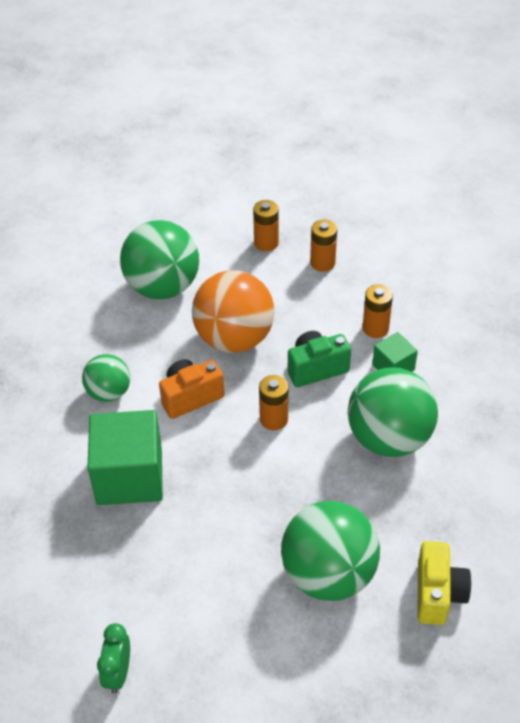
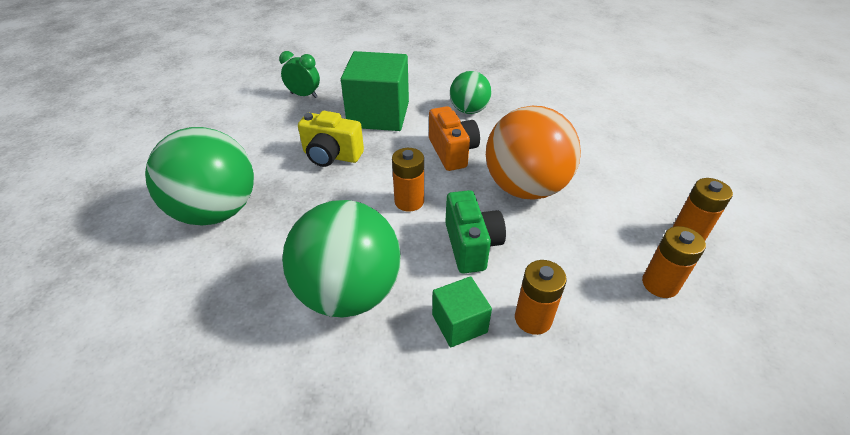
camera: 100 degrees right, 5 degrees down
green clock [97,623,130,694] -> green clock moved to [279,51,320,98]
green ball [120,220,199,299] -> none
yellow camera [417,541,471,625] -> yellow camera moved to [298,111,364,167]

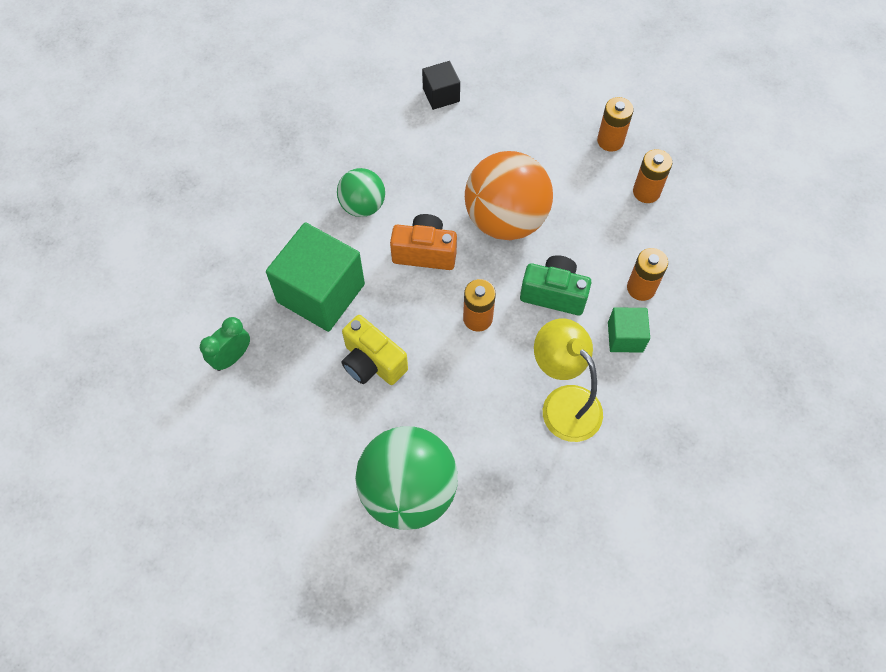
camera: 65 degrees left, 20 degrees up
green ball [282,200,401,318] -> yellow lamp [534,318,603,442]
yellow camera [298,111,364,167] -> yellow camera turned 90 degrees clockwise [342,315,408,385]
none -> black cube [422,61,460,110]

